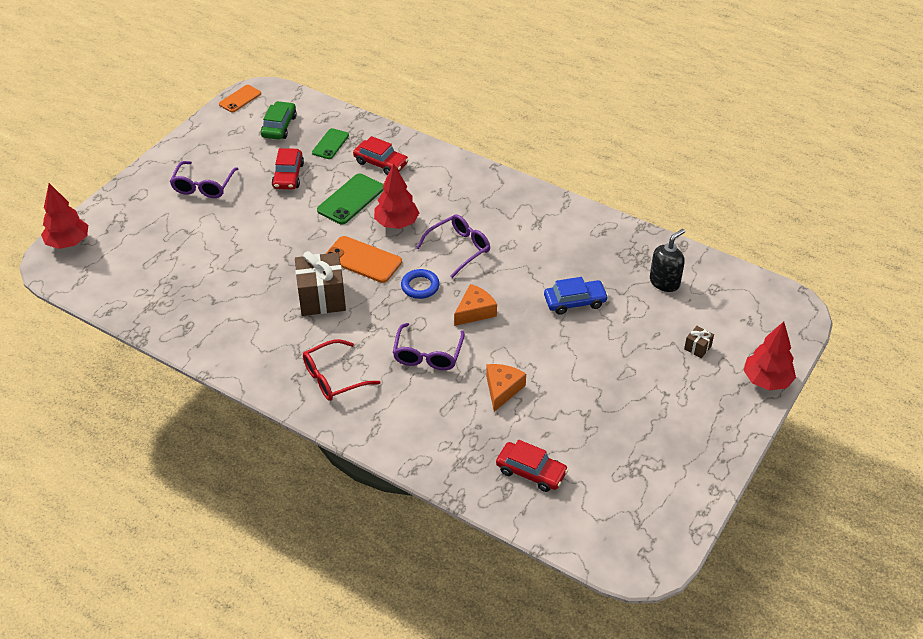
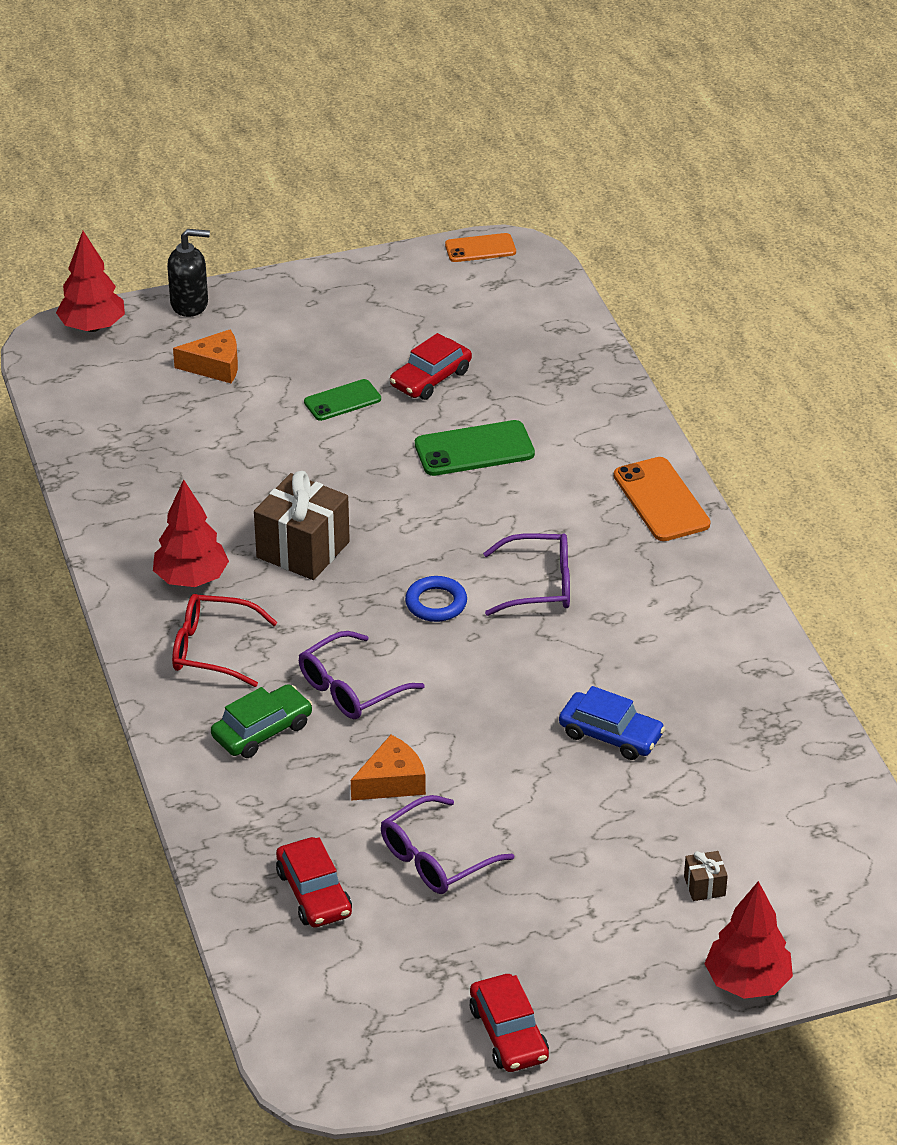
camera: 40 degrees right, 5 degrees down
purple glasses [170,161,238,198] -> purple glasses moved to [381,795,514,894]
green car [261,101,297,140] -> green car moved to [211,684,312,758]
green phone [312,128,349,159] -> green phone moved to [304,379,381,421]
orange phone [325,236,402,283] -> orange phone moved to [614,457,711,541]
red car [353,136,409,175] -> red car moved to [470,974,549,1072]
red tree [374,164,419,229] -> red tree moved to [153,479,229,587]
orange cheese [454,284,497,326] -> orange cheese moved to [173,330,238,383]
black soap dispenser [650,229,685,292] -> black soap dispenser moved to [167,229,210,317]

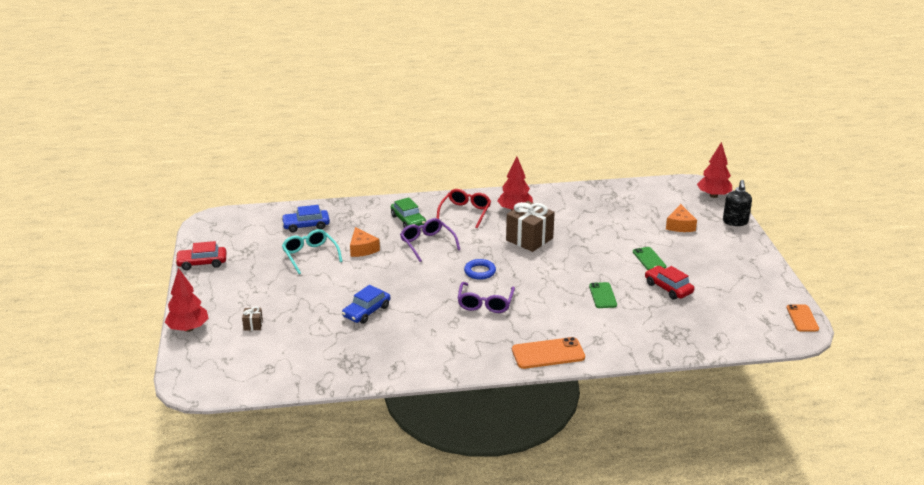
camera: 100 degrees right, 10 degrees down
red car [276,837,352,928] -> blue car [281,205,330,233]
purple glasses [381,795,514,894] -> turquoise glasses [282,229,343,274]
green phone [415,420,535,476] -> green phone [589,282,617,308], size x0.65

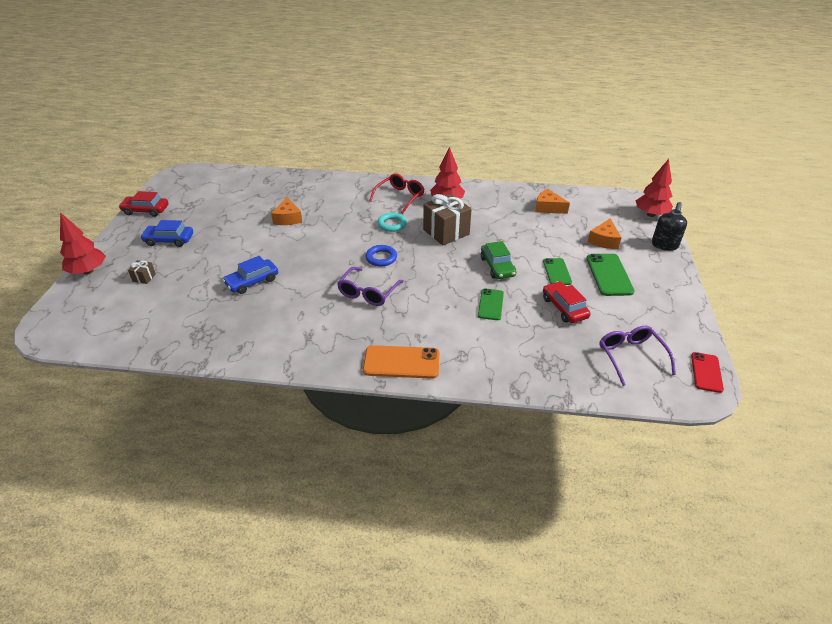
camera: 15 degrees right, 10 degrees up
blue car [281,205,330,233] -> blue car moved to [140,220,193,247]
turquoise glasses [282,229,343,274] -> none
green car [391,197,426,228] -> green car moved to [481,241,516,279]
purple glasses [400,218,460,262] -> purple glasses moved to [599,326,676,386]
orange phone [786,304,819,332] -> red phone [691,352,724,393]
none -> turquoise ring [378,213,407,232]
none -> orange cheese [535,189,570,214]
none -> green phone [586,254,635,296]

